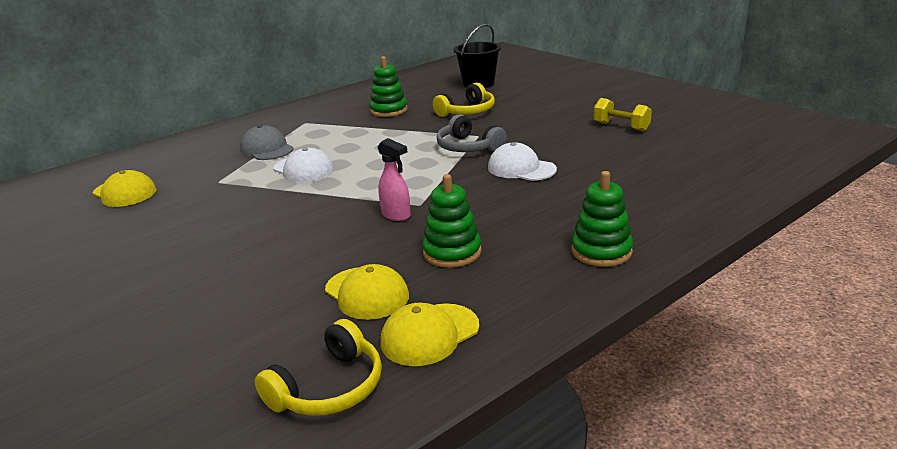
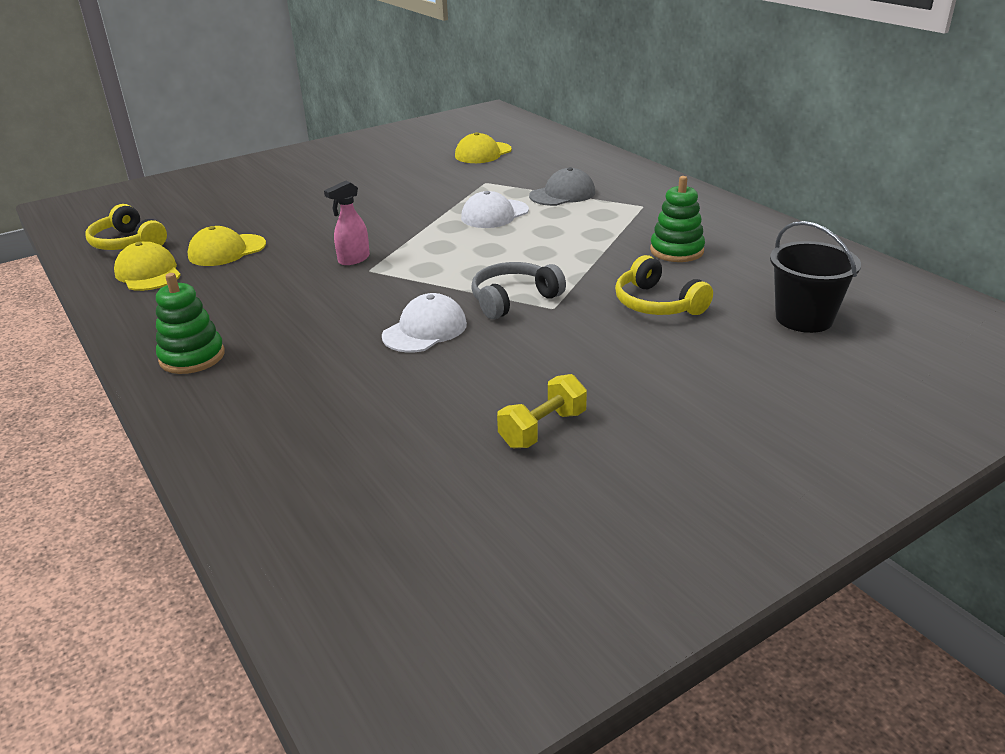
camera: 95 degrees right, 5 degrees up
green stacking toy [422,174,481,268] -> none

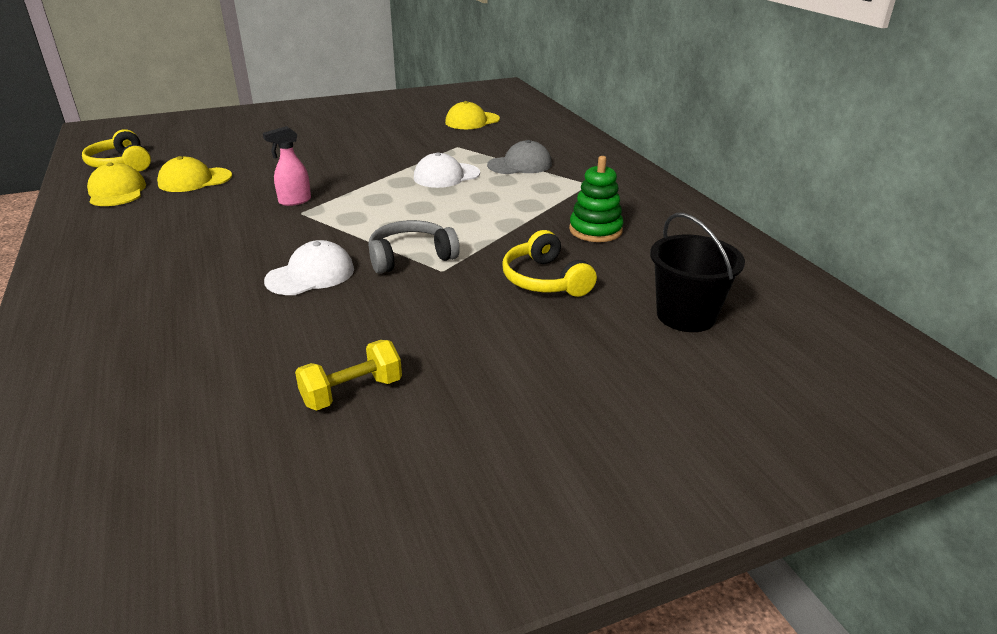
camera: 10 degrees right, 0 degrees up
green stacking toy [156,273,225,374] -> none

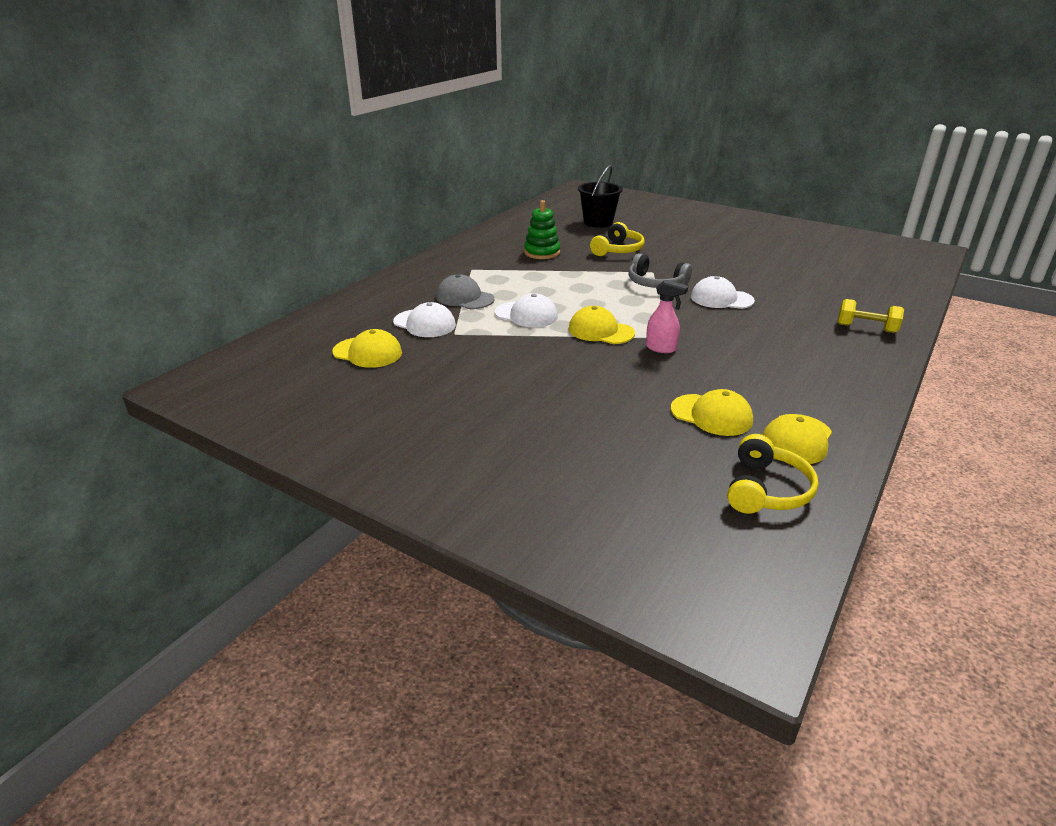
camera: 125 degrees left, 0 degrees up
yellow dumbbell [295,340,402,410] -> yellow dumbbell moved to [837,299,904,333]
none -> white cap [393,302,456,337]
none -> yellow cap [569,306,635,344]

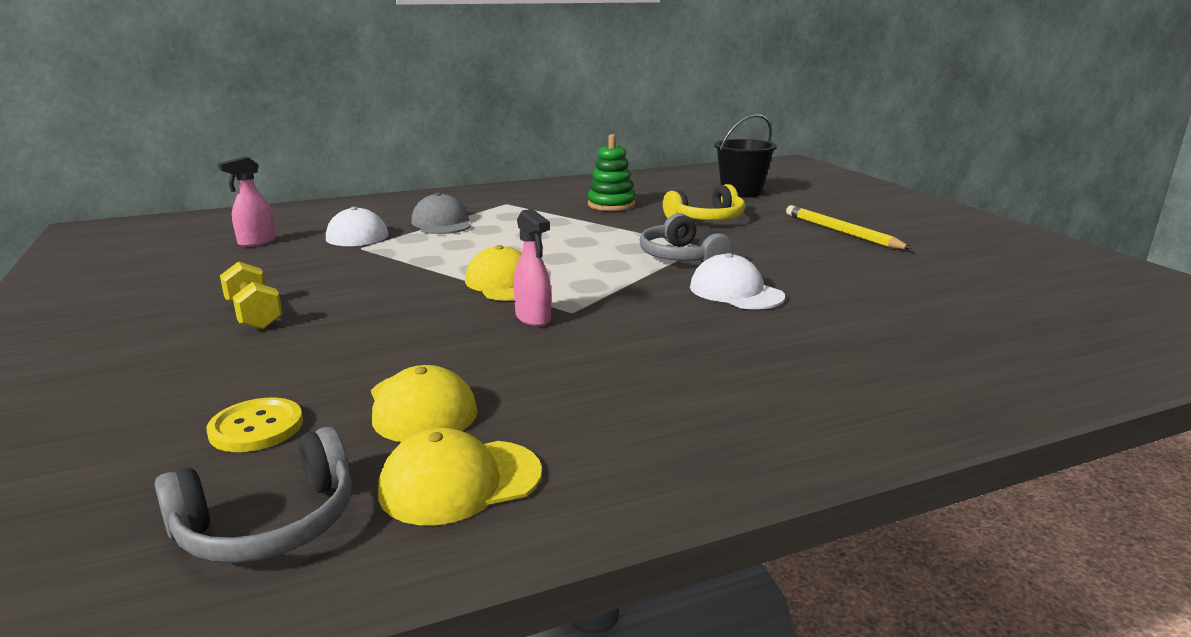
camera: 35 degrees right, 10 degrees down
yellow cap [332,329,402,368] -> pink spray bottle [218,156,276,247]
white cap [495,293,558,328] -> none
yellow headphones [727,434,819,514] -> grey headphones [155,427,352,563]
yellow dumbbell [837,299,904,333] -> yellow dumbbell moved to [220,261,283,330]
none -> yellow button [206,398,303,452]
none -> yellow pencil [786,205,912,249]

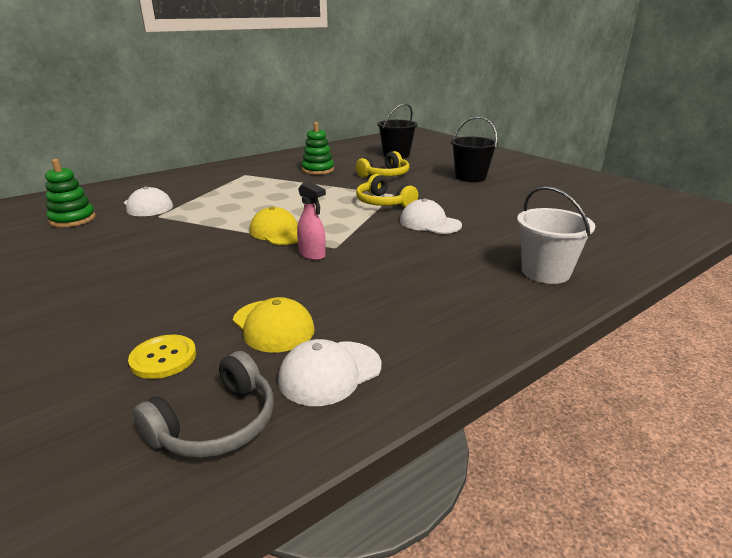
camera: 15 degrees left, 5 degrees up
pink spray bottle [218,156,276,247] -> green stacking toy [45,159,96,227]
yellow dumbbell [220,261,283,330] -> none
yellow cap [378,428,542,525] -> white cap [278,339,381,406]
grey cap [412,192,471,234] -> none
grey headphones [640,213,733,262] -> yellow headphones [356,174,418,207]
yellow pencil [786,205,912,249] -> black bucket [451,116,498,182]
none -> white bucket [517,186,595,284]

